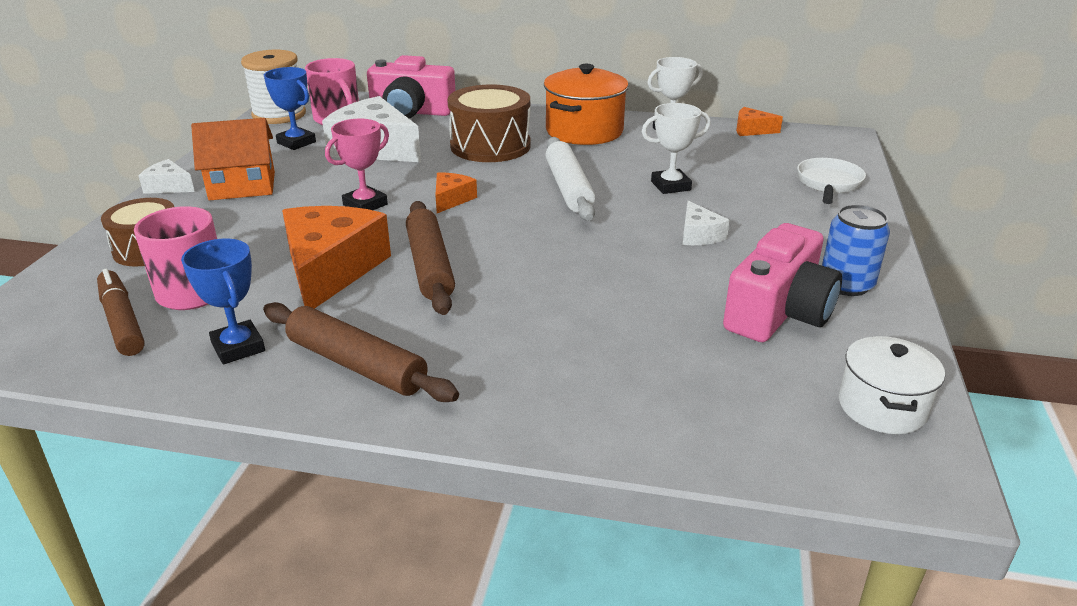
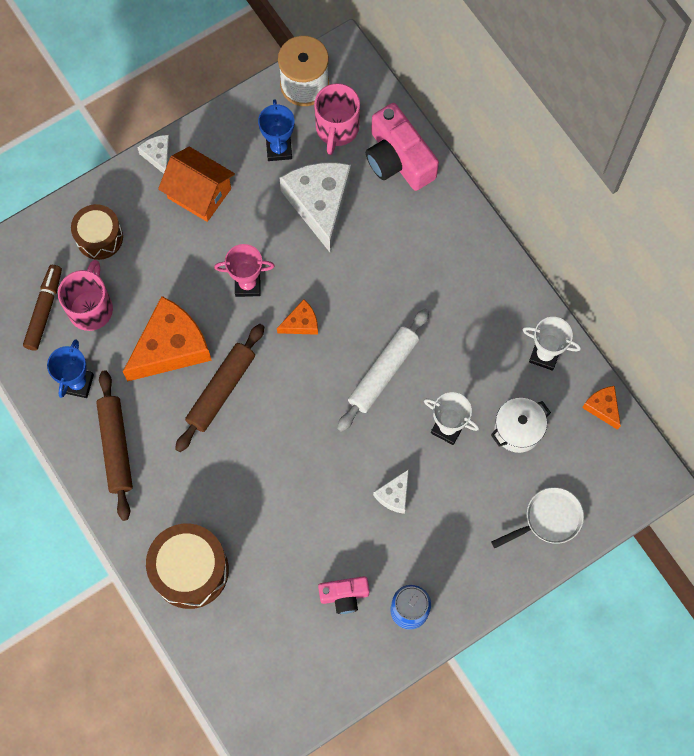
camera: 45 degrees right, 40 degrees up
brown drum [448,85,531,162] -> brown drum moved to [146,524,229,609]
orange pot [544,64,629,145] -> none
pink camera [723,223,842,342] -> pink camera [318,576,370,614], size x0.56
white pot [839,336,945,434] -> white pot moved to [491,398,551,453]

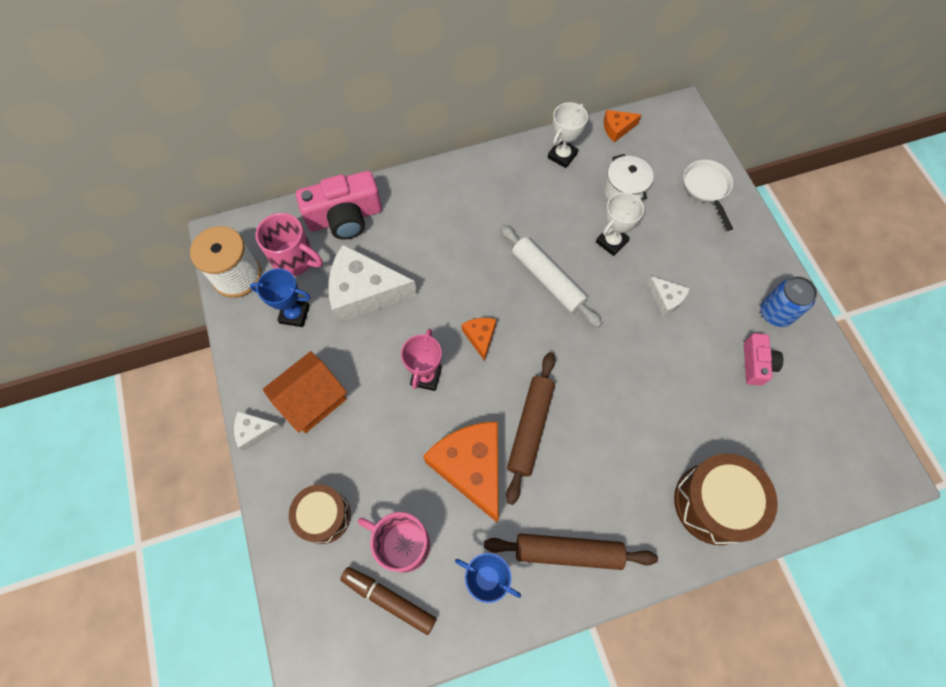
camera: 75 degrees left, 5 degrees down
brown rolling pin [175,324,264,452] -> brown rolling pin turned 60 degrees clockwise [506,352,555,505]

